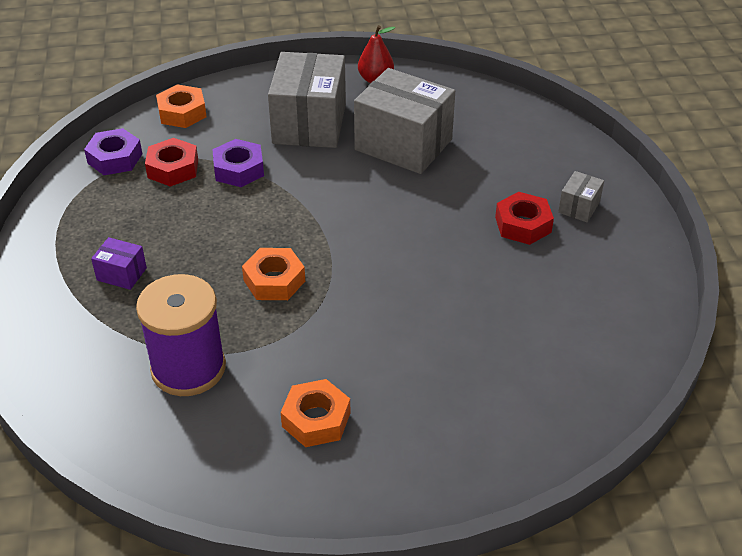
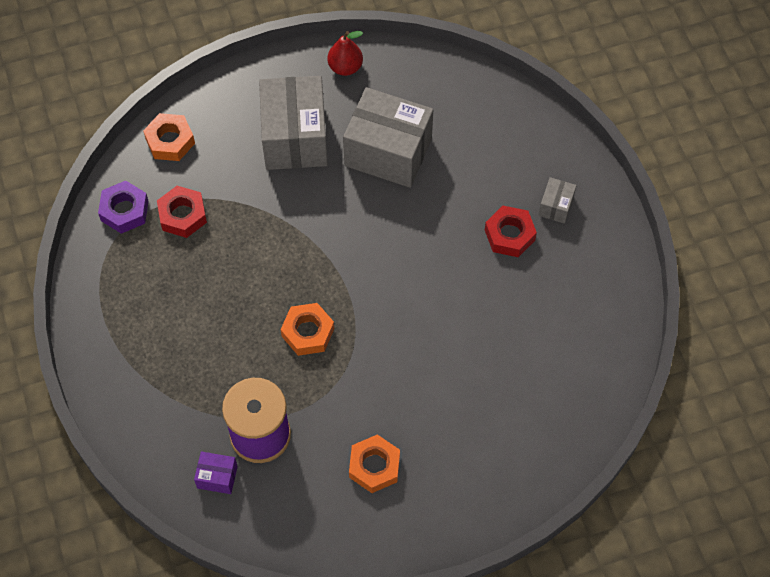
camera: 10 degrees left, 20 degrees up
purple box [91,237,147,290] -> purple box moved to [194,451,238,494]
purple nut [212,139,264,187] -> none

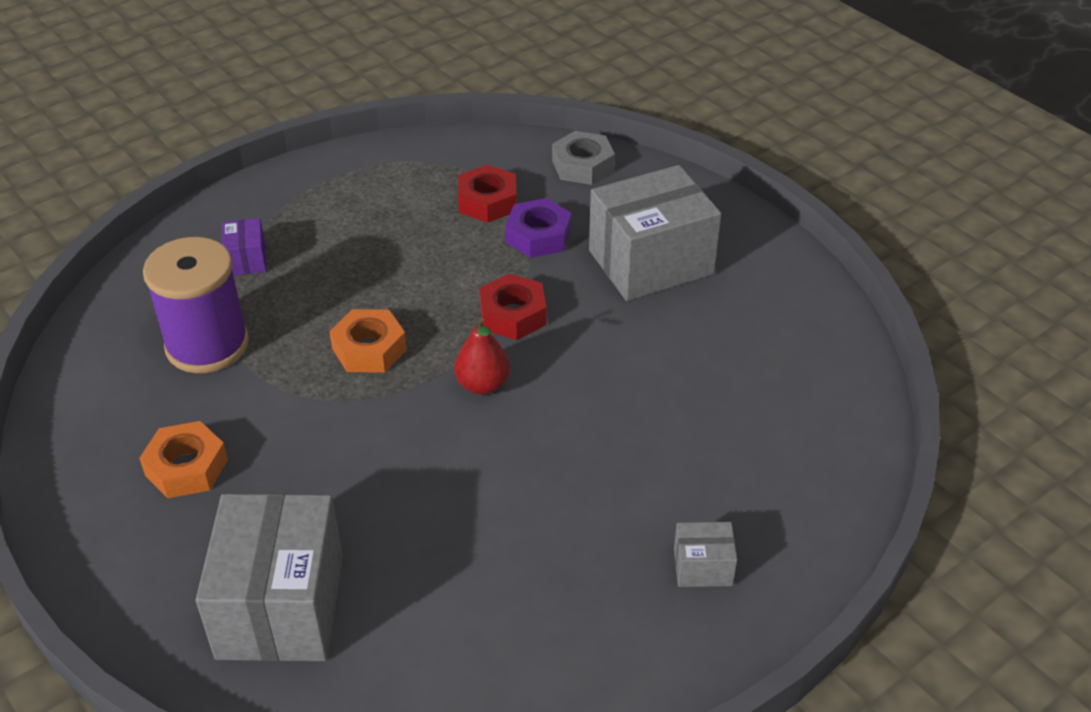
camera: 70 degrees right, 20 degrees down
purple nut [98,181,149,234] -> purple nut moved to [505,198,571,258]
orange nut [143,113,195,161] -> grey nut [552,131,615,185]
purple box [194,451,238,494] -> purple box moved to [222,218,266,276]
red pear [328,31,363,76] -> red pear moved to [454,317,510,395]
grey box [343,87,433,188] -> grey box moved to [196,493,343,661]
red nut [485,206,537,257] -> red nut moved to [479,274,547,340]

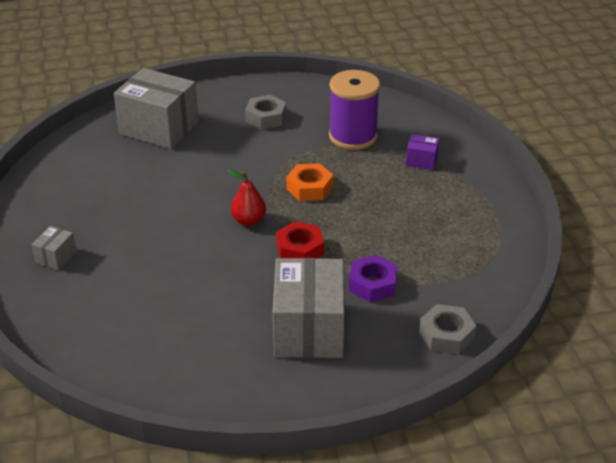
camera: 115 degrees right, 5 degrees down
orange nut [139,421,228,498] -> grey nut [245,95,286,130]
red nut [458,165,517,223] -> none

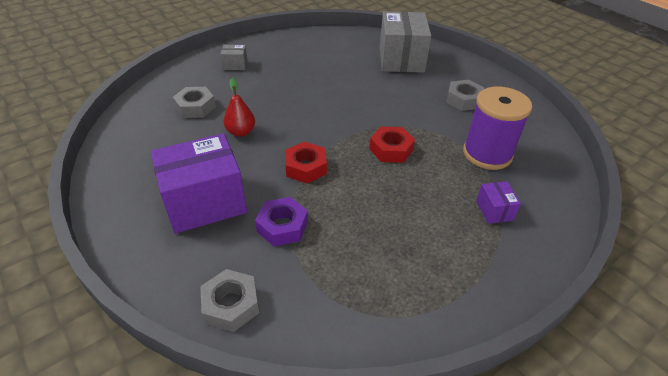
camera: 65 degrees right, 5 degrees up
red pear [228,170,266,226] -> red pear moved to [223,78,255,137]
grey box [273,258,345,358] -> purple box [151,133,247,234]
orange nut [286,163,333,201] -> red nut [369,126,415,163]
none -> grey nut [173,87,216,118]

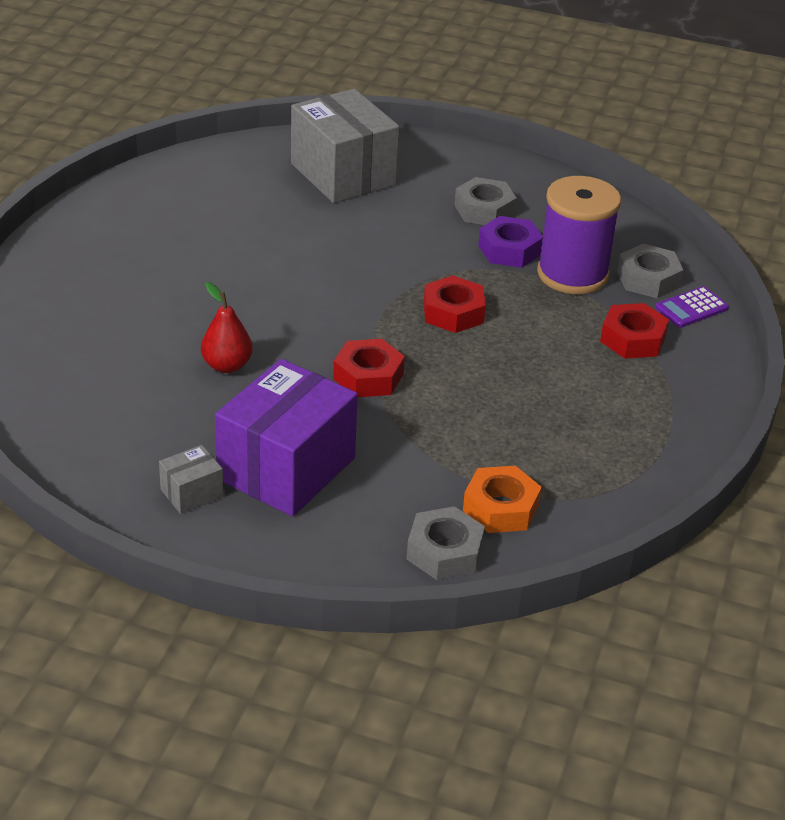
camera: 35 degrees left, 5 degrees down
grey nut [173,87,216,118] -> grey nut moved to [617,244,684,298]
grey box [220,45,248,70] -> grey box moved to [159,445,224,514]
purple nut [255,197,308,246] -> purple nut moved to [478,216,543,268]
purple box [476,181,521,224] -> red nut [600,303,669,359]
none -> orange nut [463,466,542,533]
none -> purple calculator [655,286,729,328]

